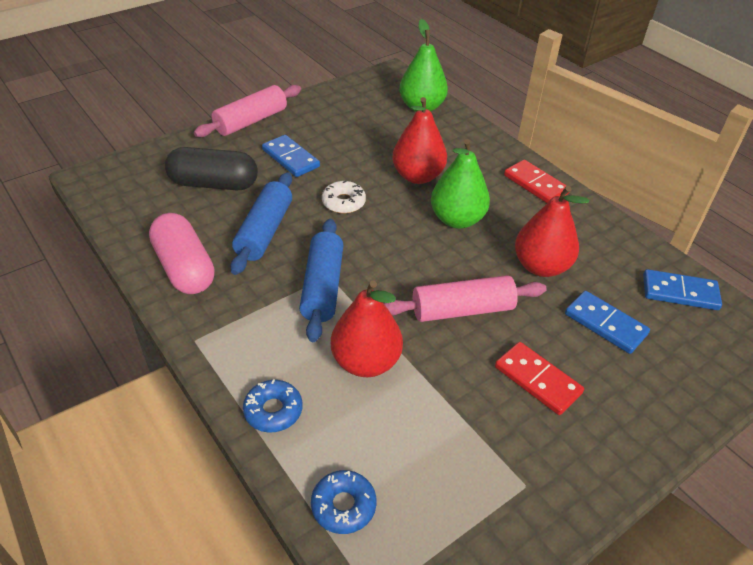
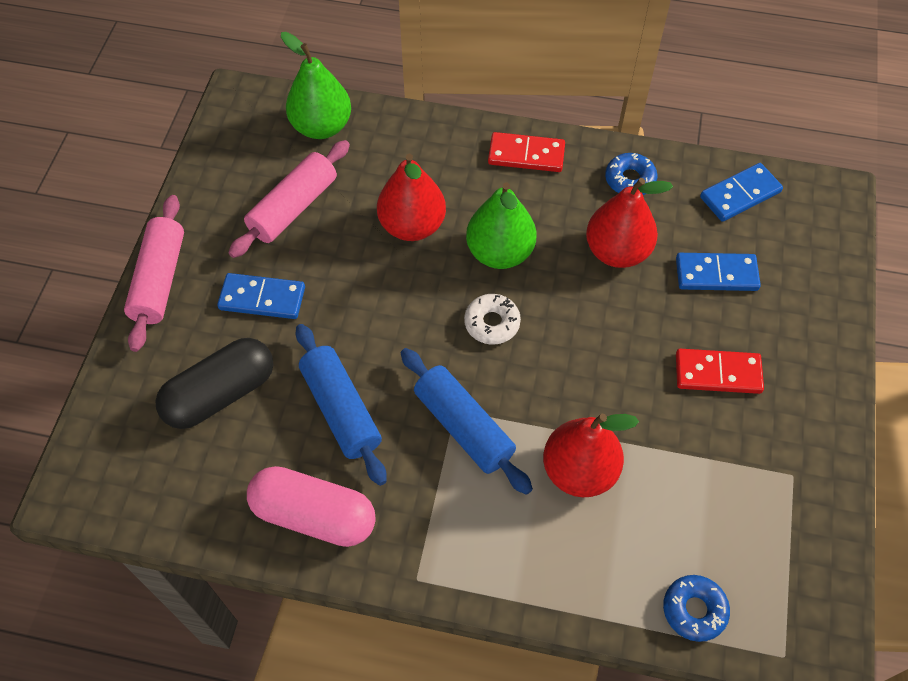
camera: 40 degrees left, 15 degrees up
blue donut [243,379,303,432] -> blue donut moved to [605,153,657,195]
white donut [322,180,366,214] -> white donut moved to [464,294,521,345]
pink rolling pin [384,275,547,322] -> pink rolling pin moved to [228,140,350,258]

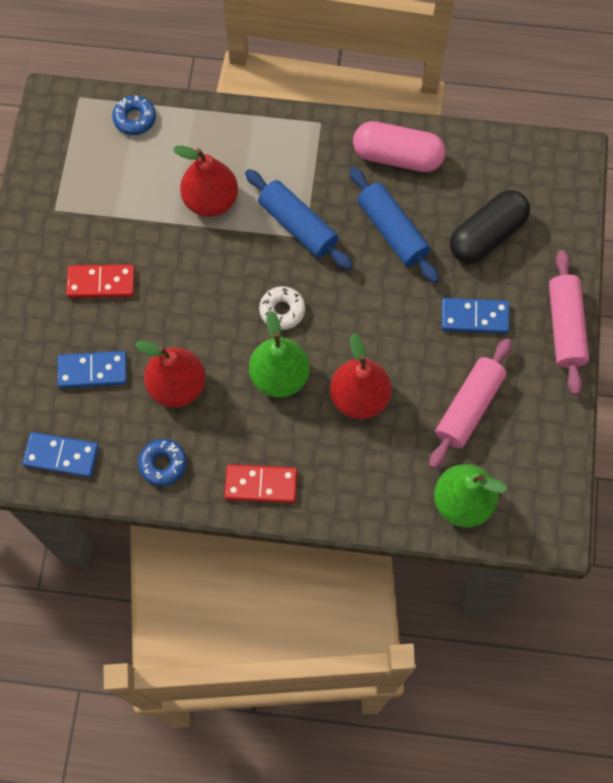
camera: 175 degrees right, 10 degrees up
blue domino [700,163,783,222] -> blue domino turned 45 degrees clockwise [22,432,99,477]

